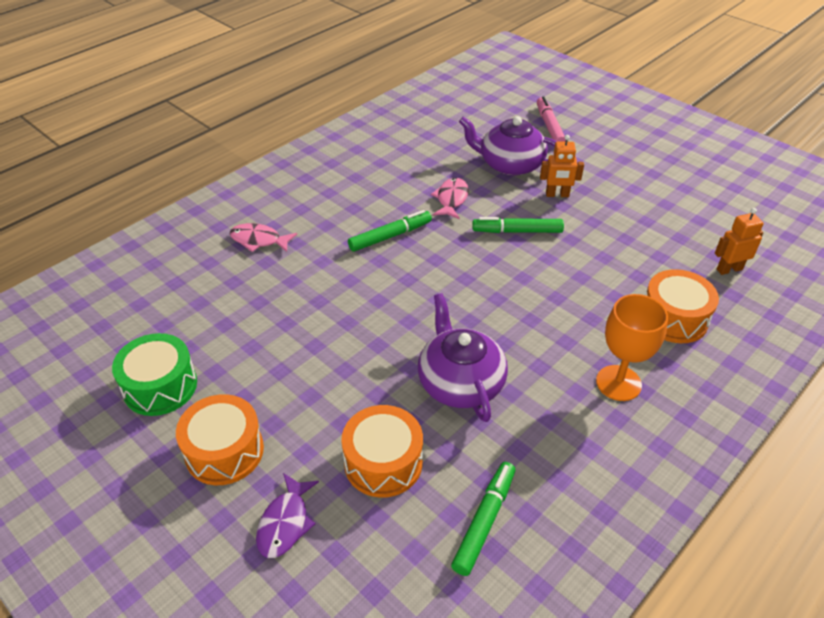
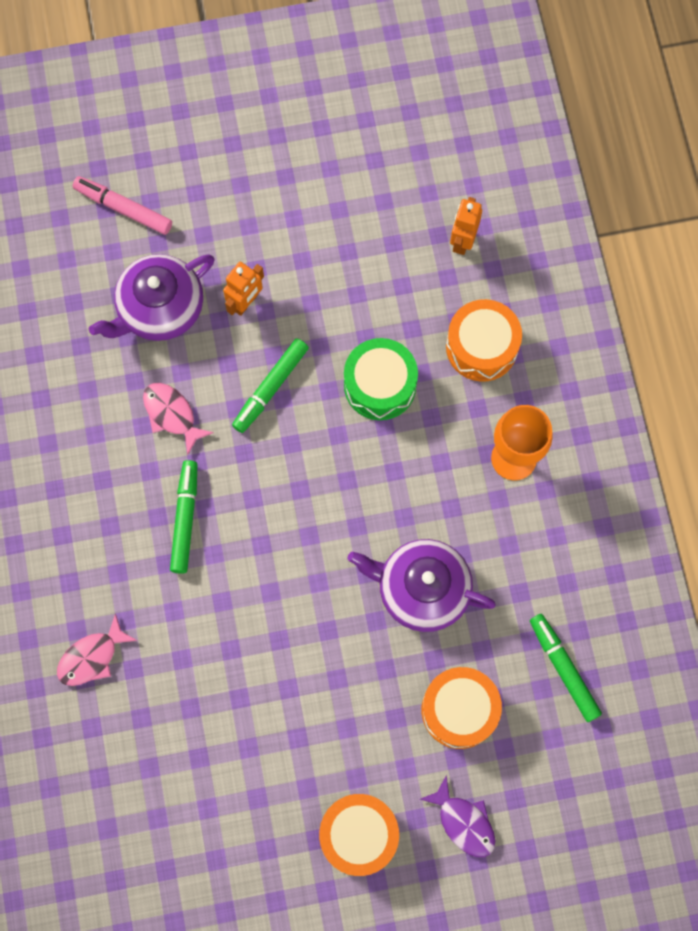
camera: 55 degrees left, 30 degrees up
green drum [112,333,197,416] -> green drum moved to [344,338,418,420]

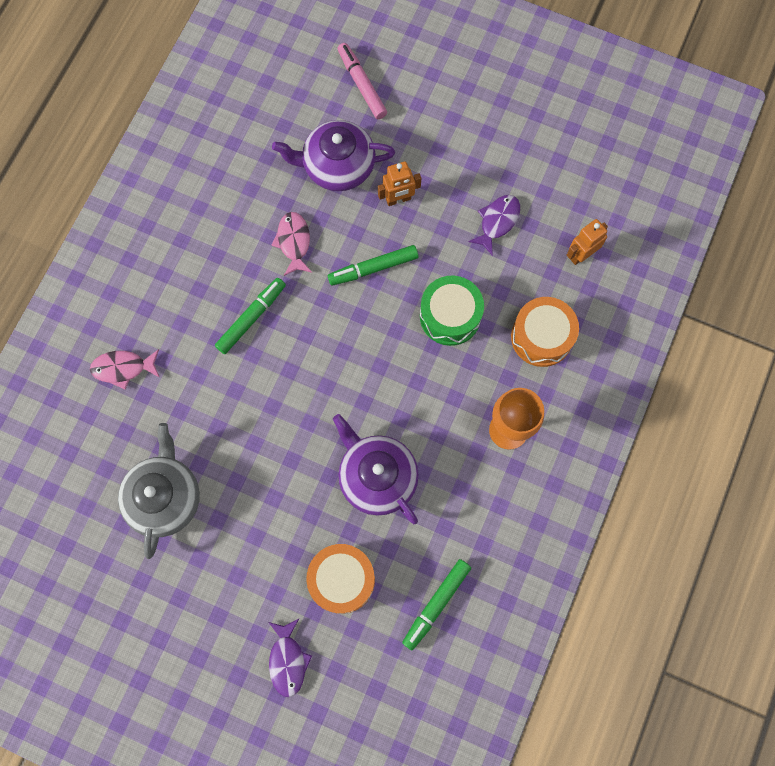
camera: 35 degrees right, 0 degrees up
orange drum [319,794,399,876] -> none
green marker [530,614,602,722] -> green marker turned 150 degrees counterclockwise [402,559,471,650]
none -> grey teapot [118,423,200,559]
none -> purple fish [468,195,520,256]

